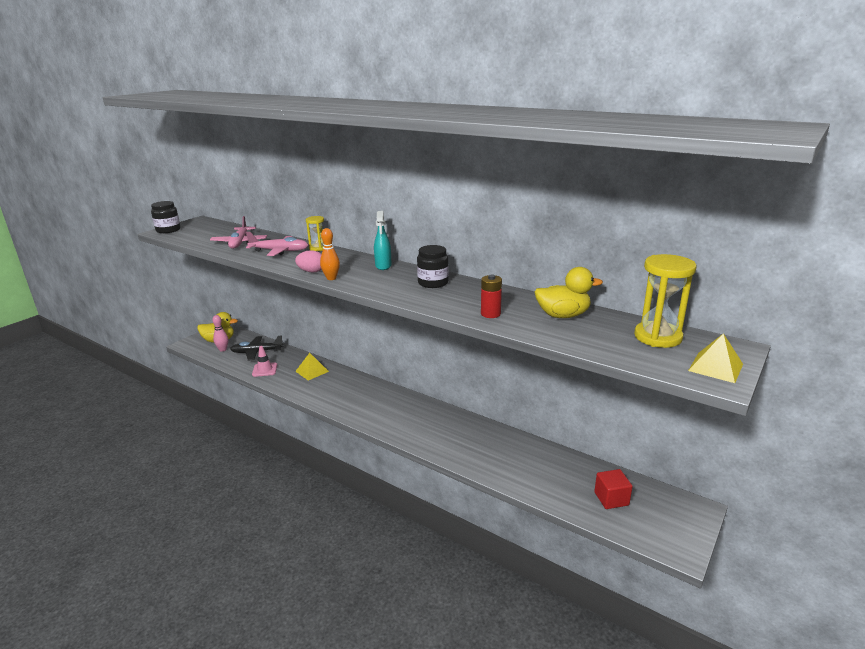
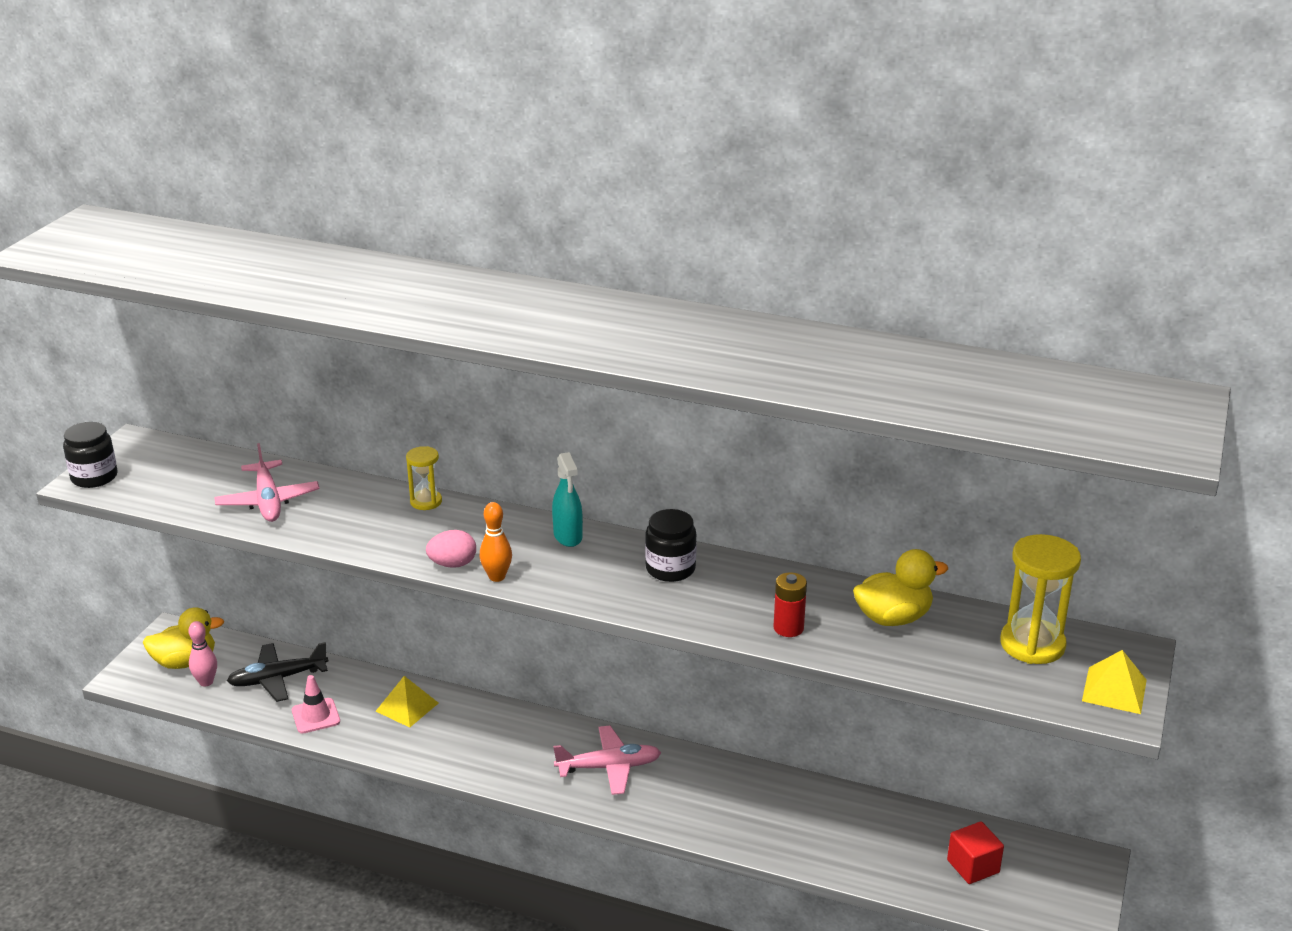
camera: 15 degrees left, 5 degrees up
pink plane [246,232,308,256] -> pink plane moved to [553,726,661,795]

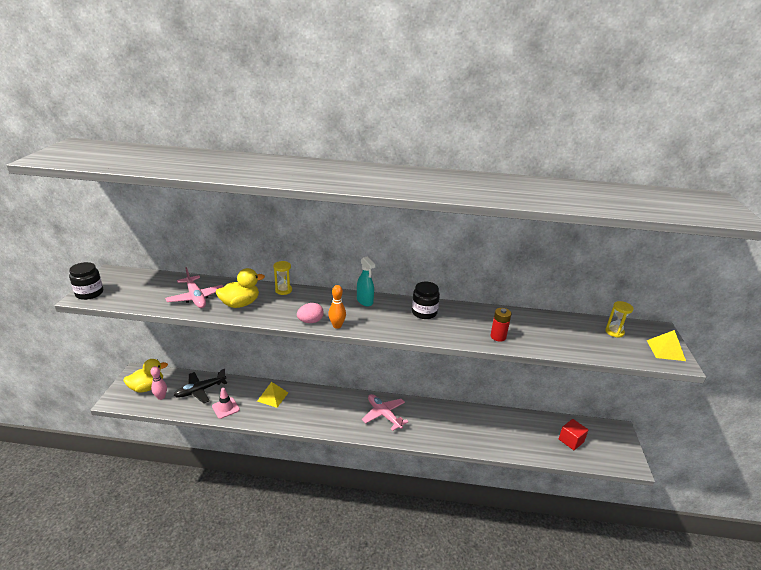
camera: 15 degrees left, 0 degrees up
pink plane [553,726,661,795] -> pink plane turned 105 degrees counterclockwise [362,394,409,431]
yellow duck [853,549,948,626] -> yellow duck moved to [216,268,265,308]
yellow hourglass [1000,534,1081,664] -> yellow hourglass [605,301,634,338], size x0.56

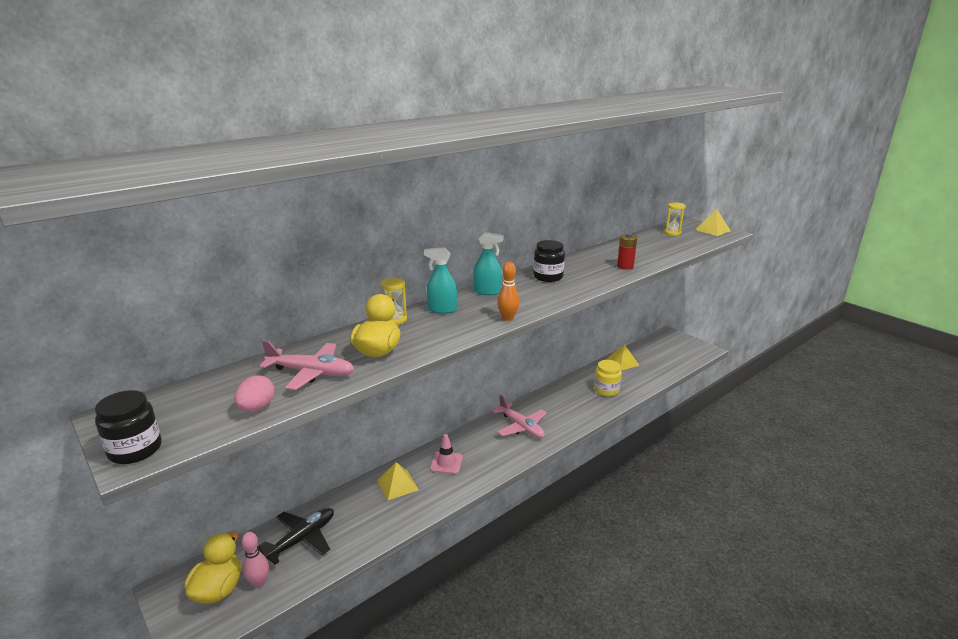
camera: 45 degrees left, 5 degrees down
black plane [173,369,227,403] -> black plane turned 150 degrees counterclockwise [258,508,334,565]
pink traffic cone [212,388,240,419] -> pink traffic cone moved to [430,434,463,474]
pink egg [297,303,324,323] -> pink egg moved to [234,375,275,412]
pink plane [362,394,409,431] -> pink plane turned 135 degrees counterclockwise [492,395,547,438]
red cube [559,419,588,450] -> none
none -> turquoise spray bottle [424,247,457,314]
none -> yellow jar [594,360,622,396]
none -> yellow pyramid [606,344,639,371]

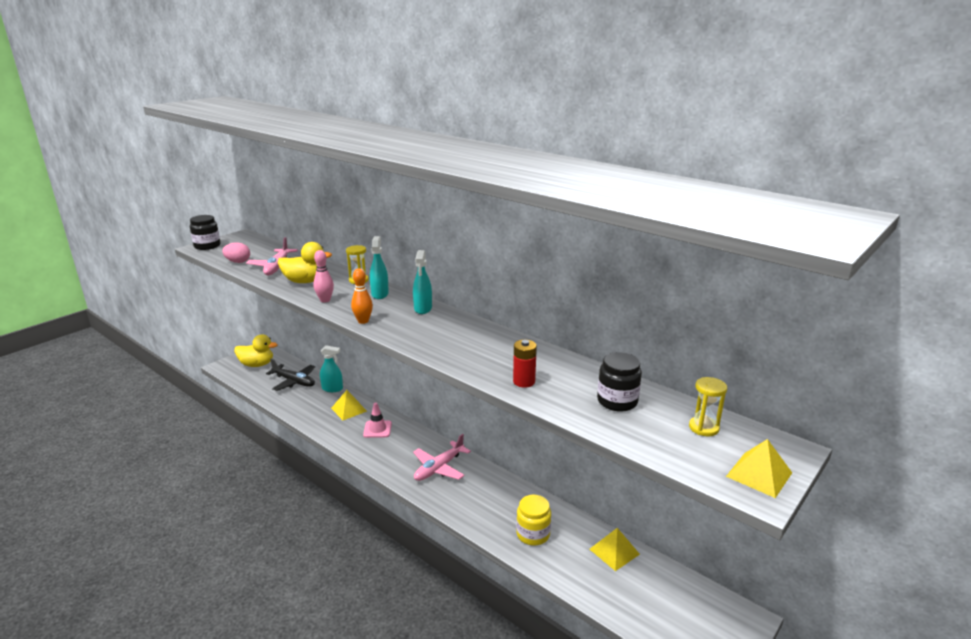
camera: 80 degrees right, 0 degrees up
pink bowling pin [242,532,269,588] -> pink bowling pin moved to [313,250,334,302]
black jar [533,240,565,282] -> black jar moved to [597,352,642,411]
none -> turquoise spray bottle [320,345,343,392]

